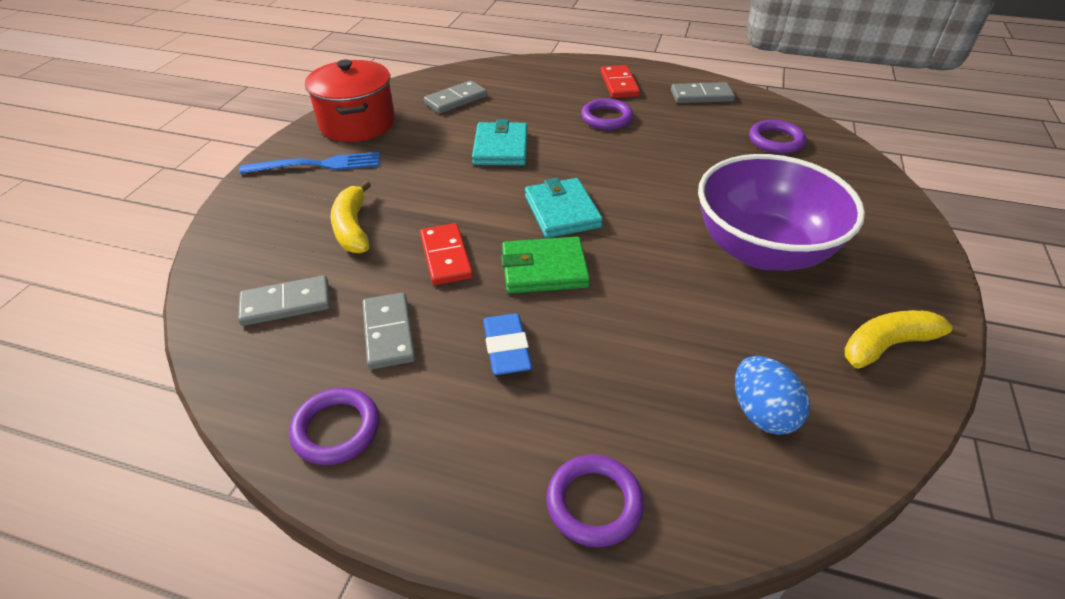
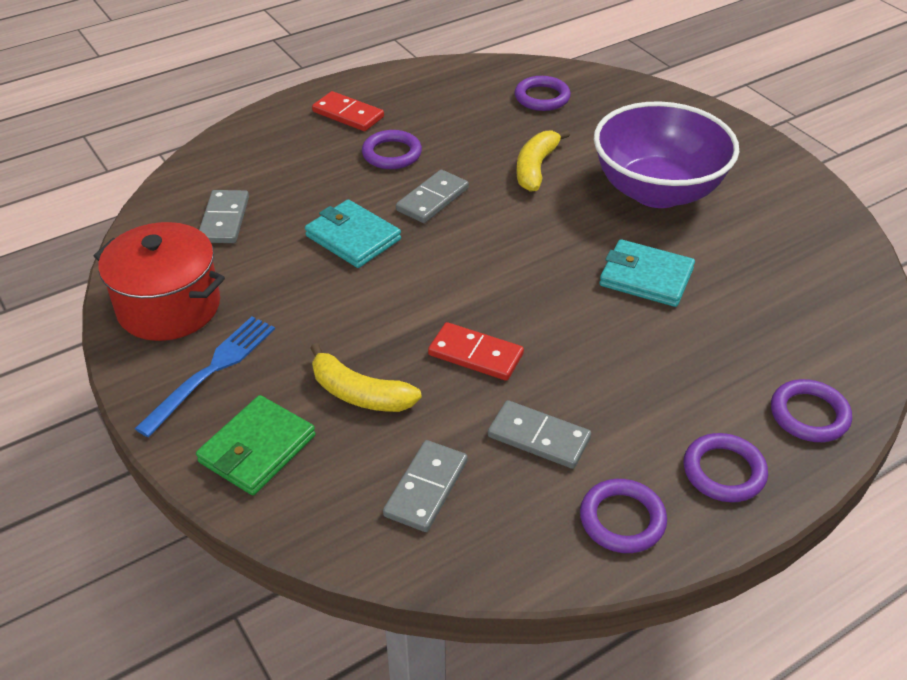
camera: 50 degrees left, 0 degrees up
blue eraser [483,313,532,375] -> none
green wallet [501,237,590,294] -> green wallet moved to [196,395,316,495]
turquoise wallet [525,178,603,238] -> turquoise wallet moved to [599,239,695,307]
grey domino [671,82,735,103] -> grey domino moved to [396,170,469,223]
blue egg [735,356,810,435] -> none
yellow banana [845,310,969,369] -> yellow banana moved to [517,130,570,192]
none -> purple ring [684,433,768,502]

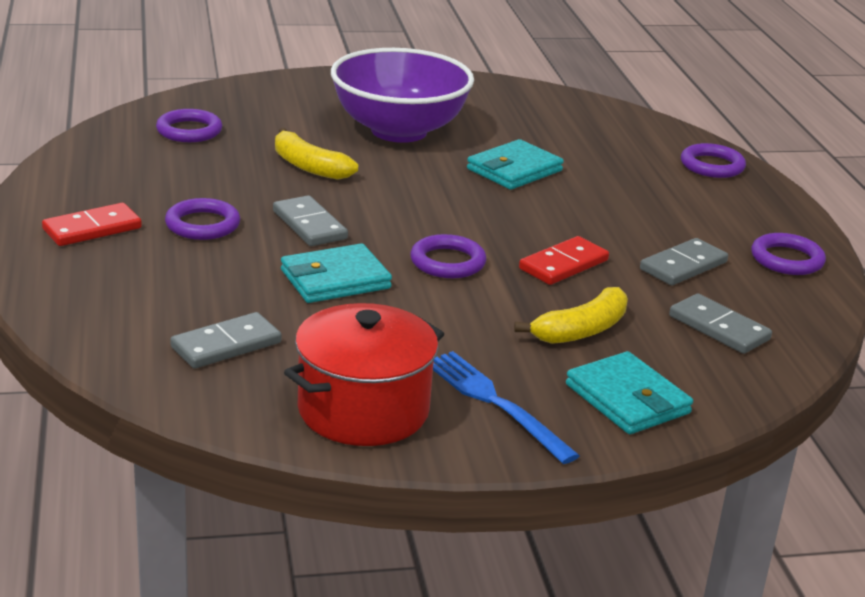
camera: 70 degrees left, 15 degrees down
green wallet [196,395,316,495] -> turquoise wallet [566,351,693,434]
grey domino [199,190,249,243] -> grey domino turned 60 degrees counterclockwise [170,312,282,369]
purple ring [684,433,768,502] -> purple ring moved to [410,234,486,278]

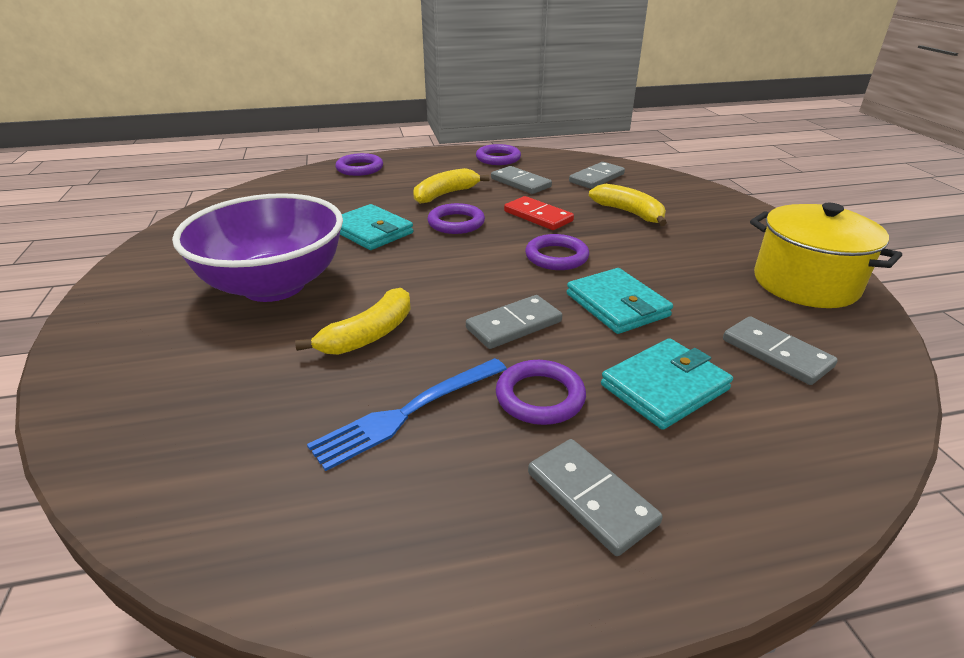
camera: 90 degrees left, 5 degrees up
red domino [42,203,142,246] -> grey domino [528,439,663,556]
purple ring [156,109,222,142] -> purple ring moved to [427,203,485,234]
red pot [284,303,444,446] -> yellow pot [750,203,902,308]
blue fork [433,351,580,464] -> blue fork moved to [307,358,507,471]
turquoise wallet [566,351,693,434] -> turquoise wallet moved to [601,338,733,430]
none -> yellow banana [413,168,489,204]

